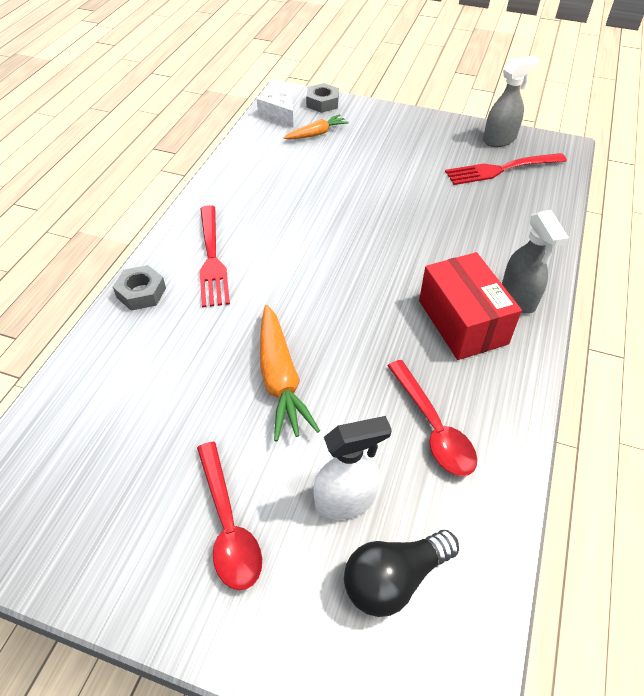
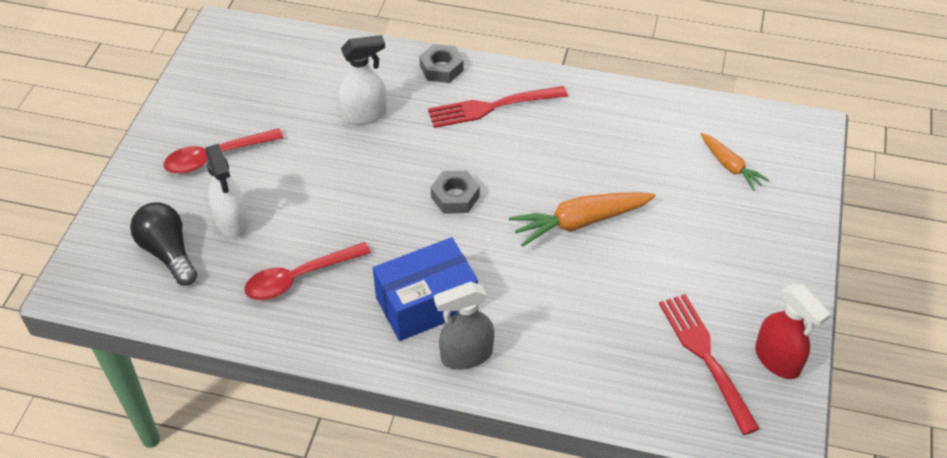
camera: 85 degrees right, 0 degrees up
white cheese [257,88,293,127] -> none
orange carrot [260,305,320,441] -> orange carrot moved to [509,192,656,247]
grey nut [306,83,339,113] -> grey nut moved to [431,171,480,214]
red box [419,252,522,360] -> blue box [373,237,478,341]
grey spray bottle [483,56,540,147] -> red spray bottle [755,283,831,379]
none -> white spray bottle [339,35,387,125]

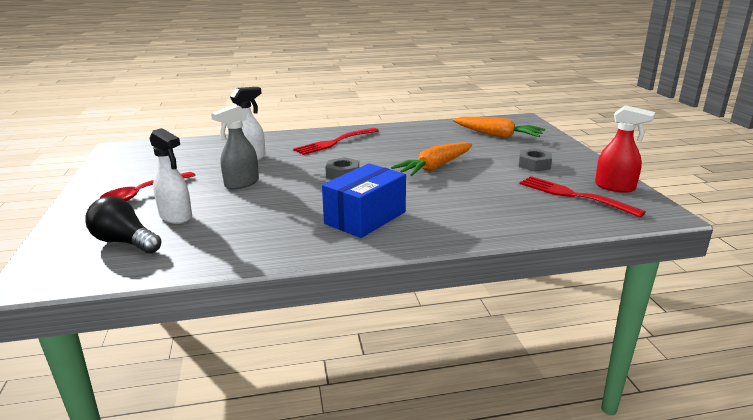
camera: 25 degrees left, 25 degrees down
red spoon [244,242,371,300] -> none
grey nut [419,44,464,83] -> grey nut moved to [519,148,552,172]
grey spray bottle [434,282,494,370] -> grey spray bottle moved to [211,104,259,189]
orange carrot [701,133,769,191] -> orange carrot [453,117,545,138], size x1.65

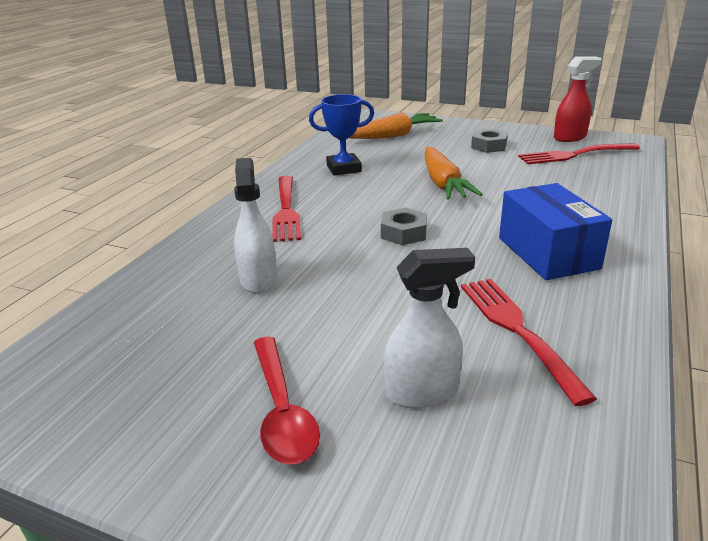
camera: 55 degrees left, 5 degrees up
black light bulb [85,196,162,254] -> none
grey spray bottle [211,104,259,189] -> none
none -> blue trophy [309,94,374,176]
none -> red fork [461,279,597,406]

